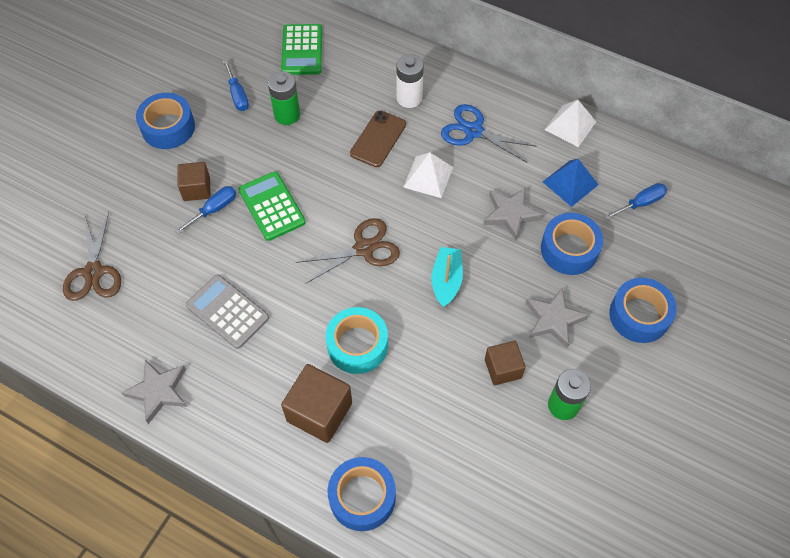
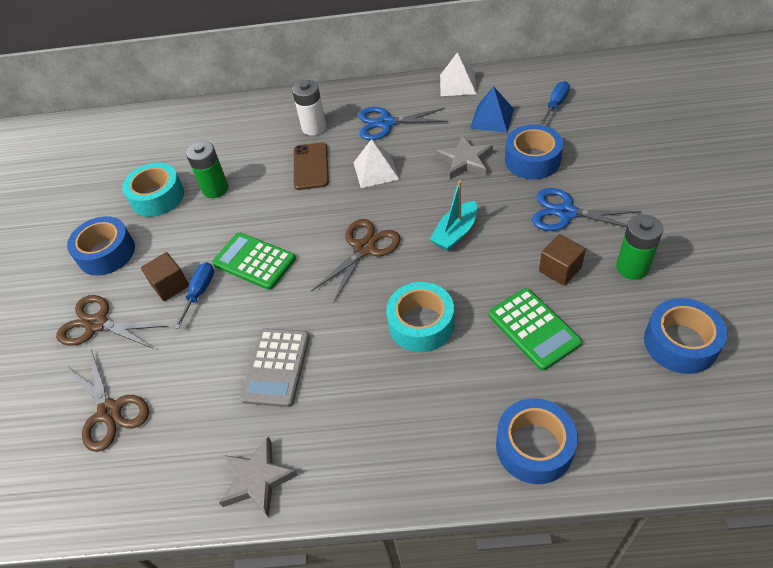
camera: 25 degrees left, 10 degrees down
grey calculator [186,274,269,349] -> grey calculator turned 90 degrees counterclockwise [240,328,310,407]
blue screwdriver [223,59,249,111] -> turquoise tape [122,163,184,217]
green calculator [281,24,322,75] -> green calculator moved to [489,288,582,371]
brown cube [281,364,352,443] -> none
turquoise boat [432,247,463,307] -> turquoise boat turned 120 degrees counterclockwise [430,180,477,251]
grey star [526,288,588,348] -> blue scissors [532,188,641,231]
blue tape [609,278,677,343] -> blue tape moved to [644,298,727,374]
none -> brown scissors [56,295,168,348]

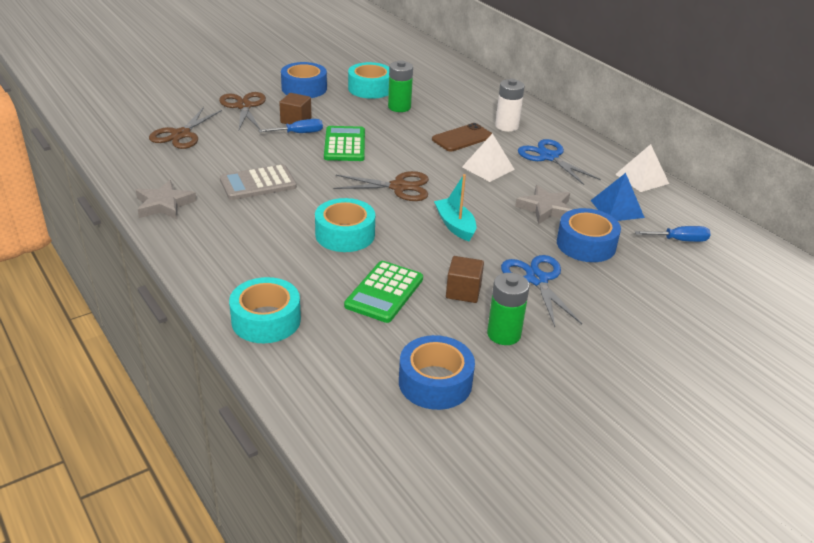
camera: 50 degrees right, 15 degrees down
turquoise boat [430,180,477,251] -> turquoise boat turned 60 degrees clockwise [434,174,476,241]
blue tape [496,398,578,484] -> turquoise tape [229,277,301,343]

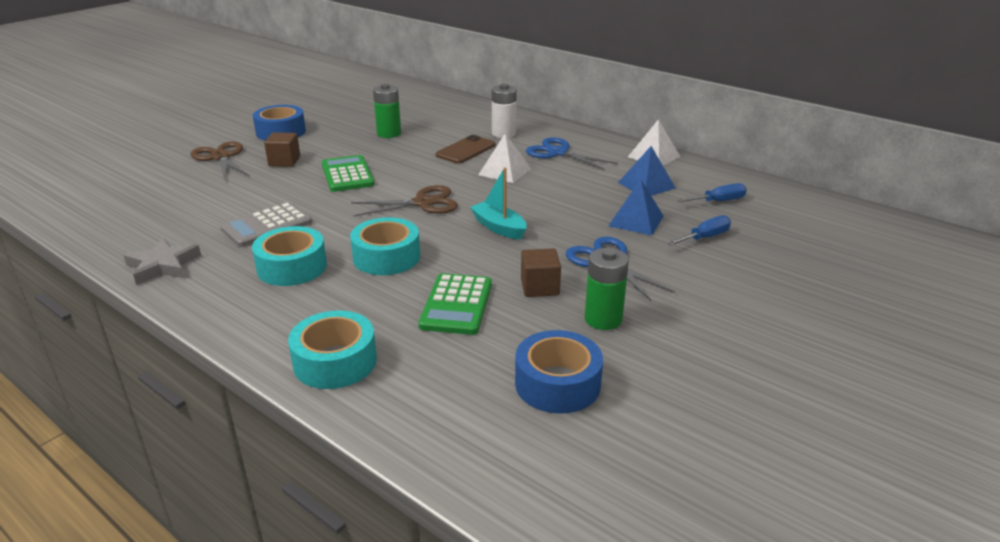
camera: 15 degrees left, 5 degrees down
brown scissors [149,107,222,149] -> none
blue screwdriver [258,119,323,133] -> blue screwdriver moved to [667,215,731,246]
turquoise tape [348,62,389,99] -> turquoise tape moved to [252,226,327,286]
grey star [515,185,572,224] -> none
blue tape [557,208,621,262] -> blue pyramid [608,179,664,235]

